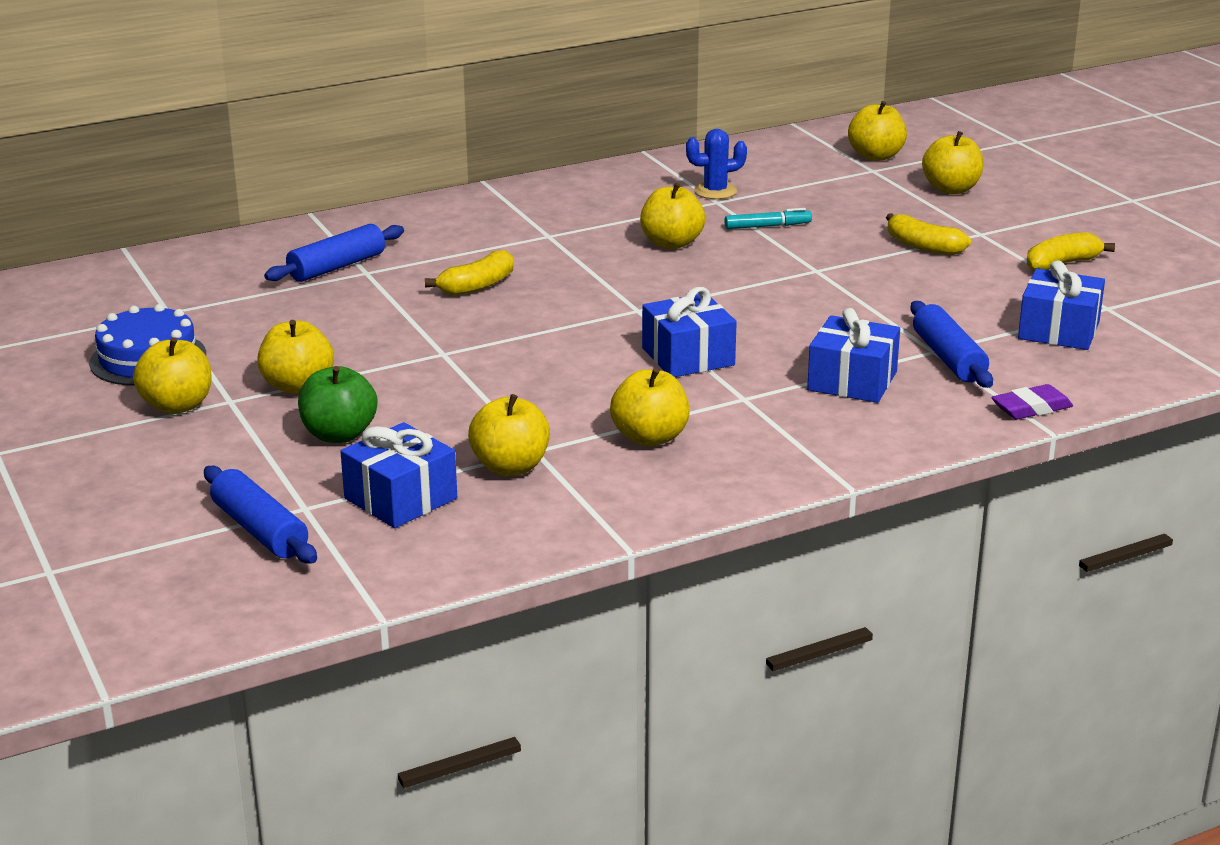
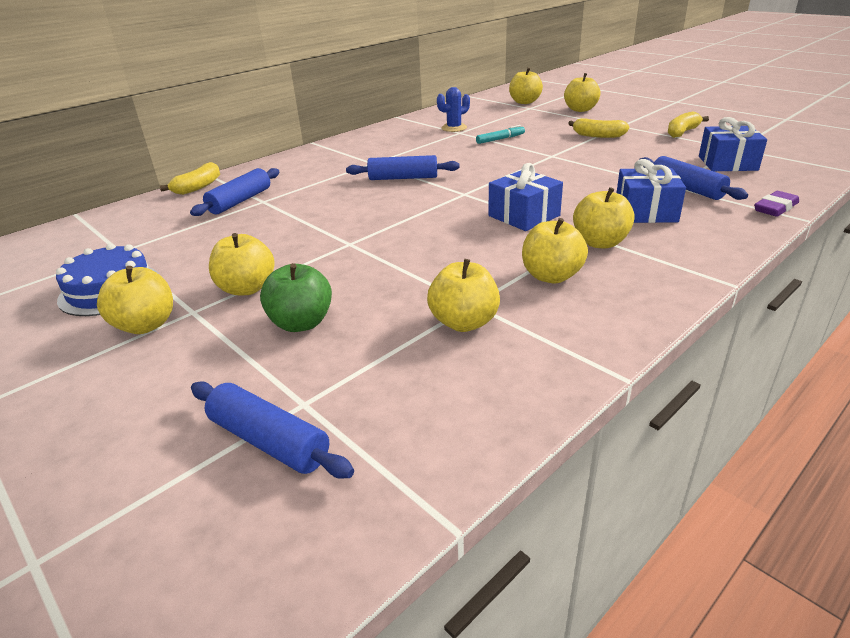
camera: 15 degrees left, 5 degrees up
blue gift [340,422,457,528] -> none
yellow banana [425,250,513,296] -> yellow banana moved to [160,162,220,195]
yellow apple [640,183,705,249] -> yellow apple moved to [573,187,635,248]
none -> blue rolling pin [346,155,460,180]

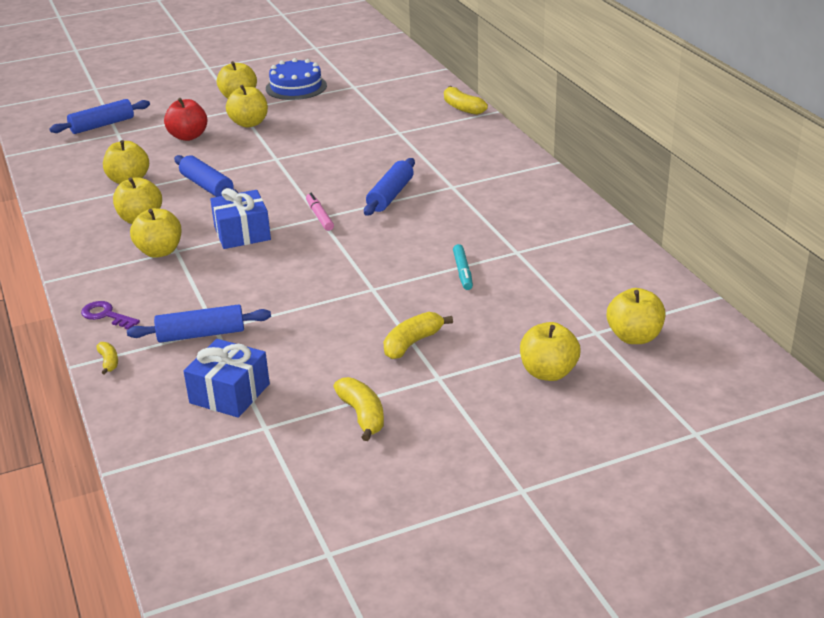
camera: 110 degrees right, 0 degrees up
blue rolling pin [190,168,279,216] -> blue rolling pin moved to [174,155,238,197]
green apple [260,263,332,332] -> red apple [164,98,208,141]
blue cactus [437,87,470,132] -> none
blue gift [617,159,686,223] -> none
purple eraser [754,191,799,217] -> yellow banana [96,342,118,375]
none -> purple key [81,301,140,330]
none -> pink marker [306,193,334,231]

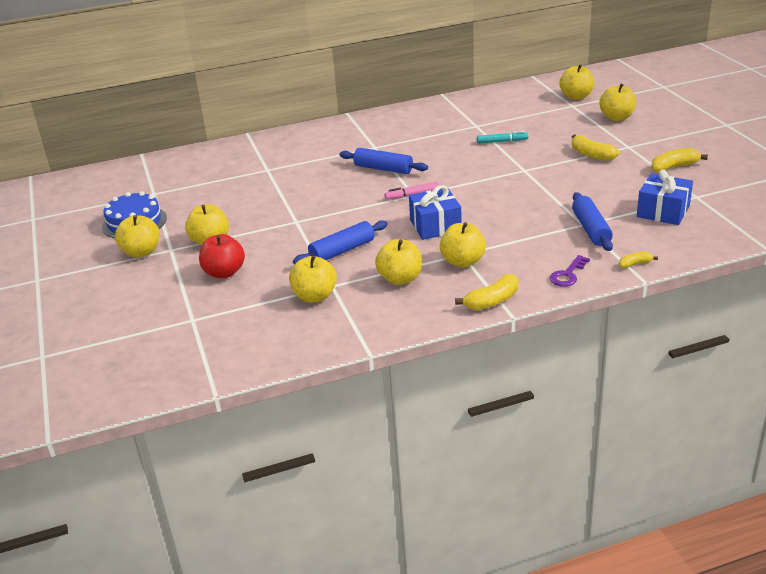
camera: 85 degrees left, 0 degrees up
blue rolling pin [49,99,150,134] -> none
yellow banana [444,86,488,115] -> yellow banana moved to [455,274,518,310]

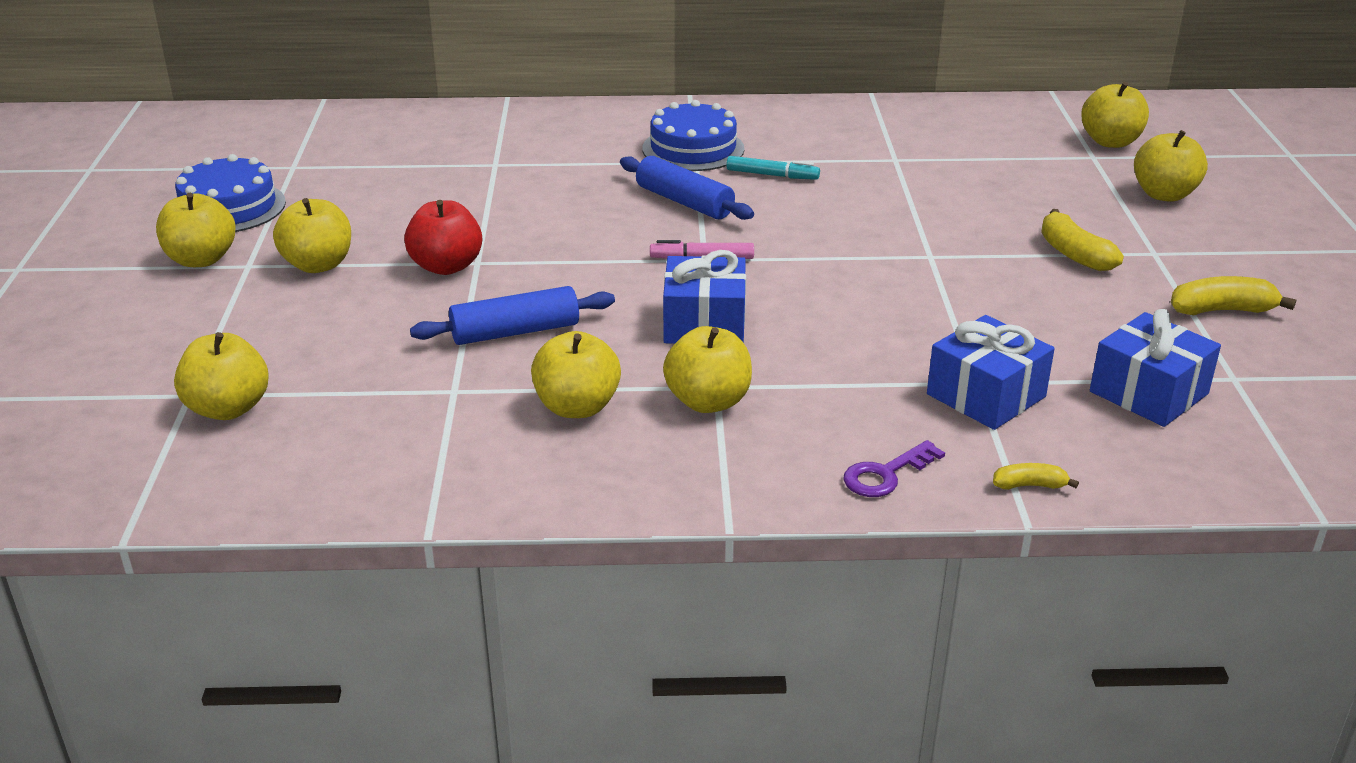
camera: 15 degrees right, 0 degrees up
red apple [199,234,245,278] -> red apple moved to [404,200,482,275]
yellow apple [289,255,337,302] -> yellow apple moved to [174,332,269,420]
yellow banana [455,274,518,310] -> none
turquoise marker [477,131,528,144] -> turquoise marker moved to [726,156,820,180]
blue rolling pin [572,192,613,251] -> blue gift [927,315,1055,430]
none -> blue cake [642,100,745,171]

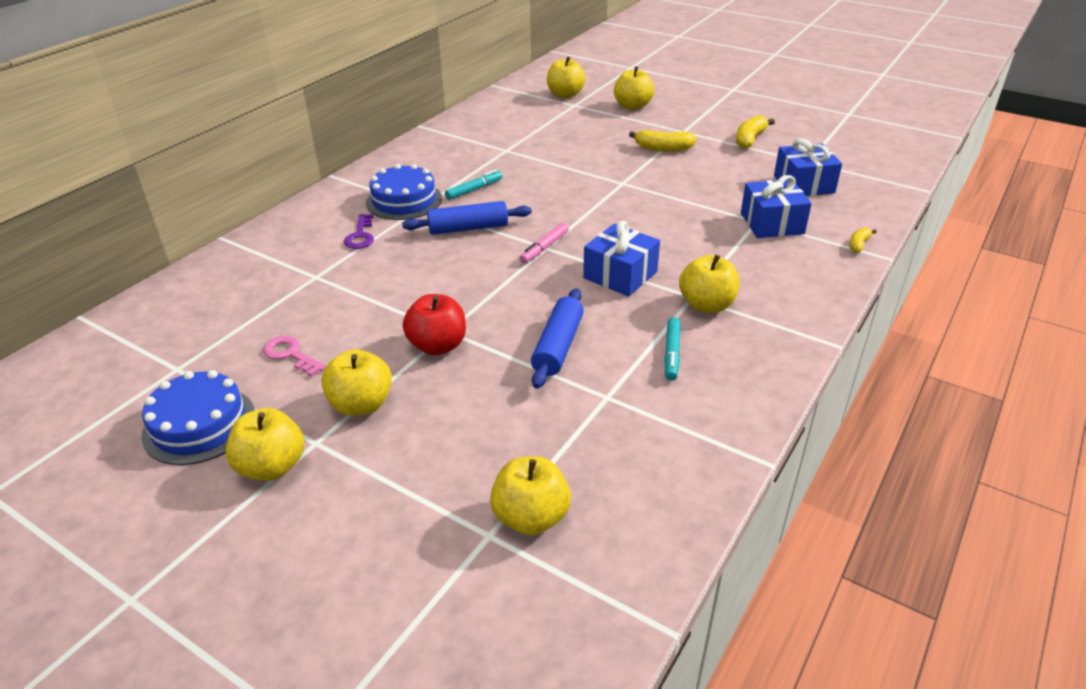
camera: 55 degrees left, 5 degrees up
yellow apple [531,331,621,418] -> turquoise marker [664,317,681,381]
purple key [843,440,945,497] -> purple key moved to [344,214,374,249]
none -> pink key [263,336,326,377]

